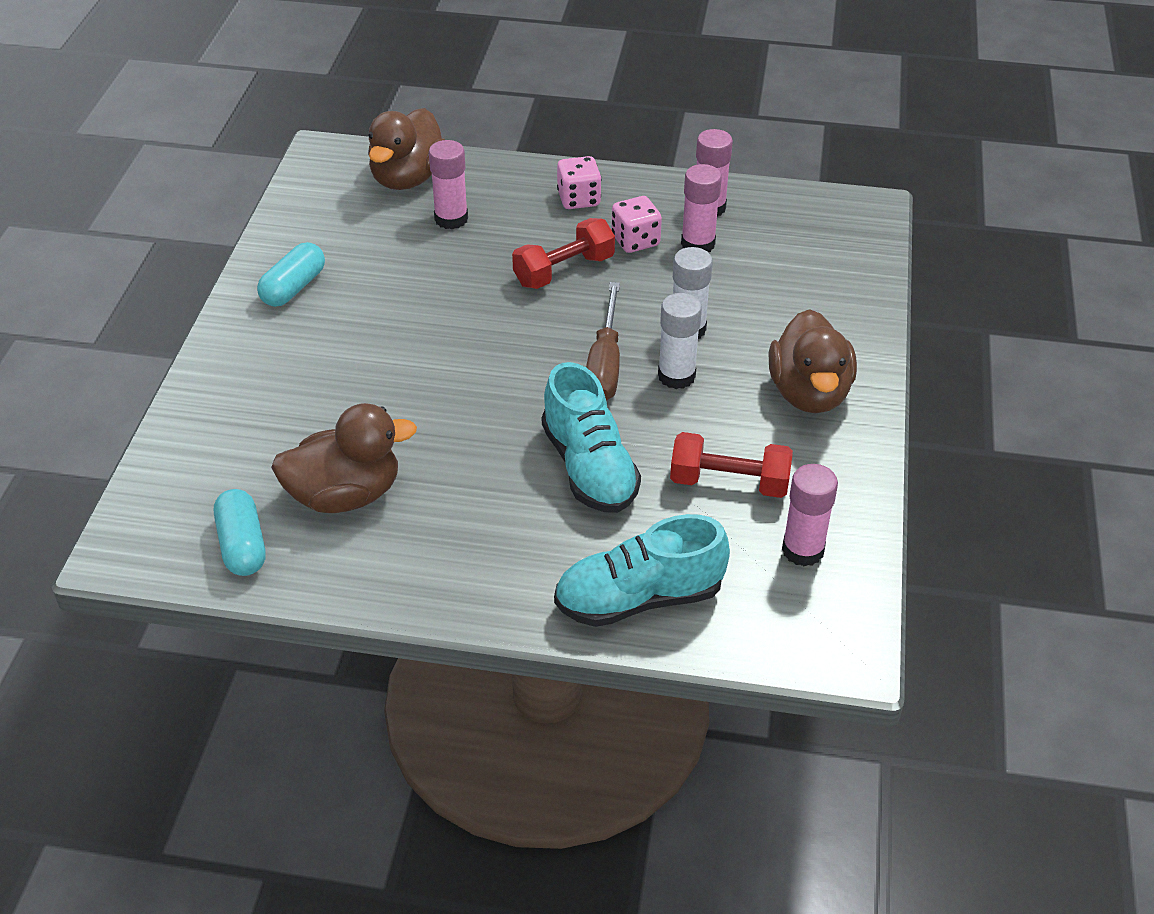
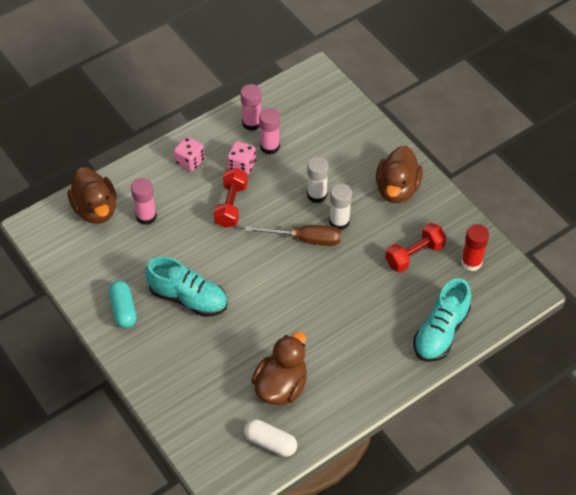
camera: 45 degrees left, 10 degrees up
turquoise capsule [214,489,266,576] -> white capsule [244,419,297,457]
turquoise shoe [542,362,641,513] -> turquoise shoe moved to [145,256,228,317]
brown screwdriver [586,282,620,400] -> brown screwdriver turned 45 degrees counterclockwise [245,225,341,246]
brown duck [769,309,857,413] -> brown duck turned 60 degrees clockwise [376,146,423,203]
pink glue stick [782,464,838,567] -> red glue stick [461,224,489,271]

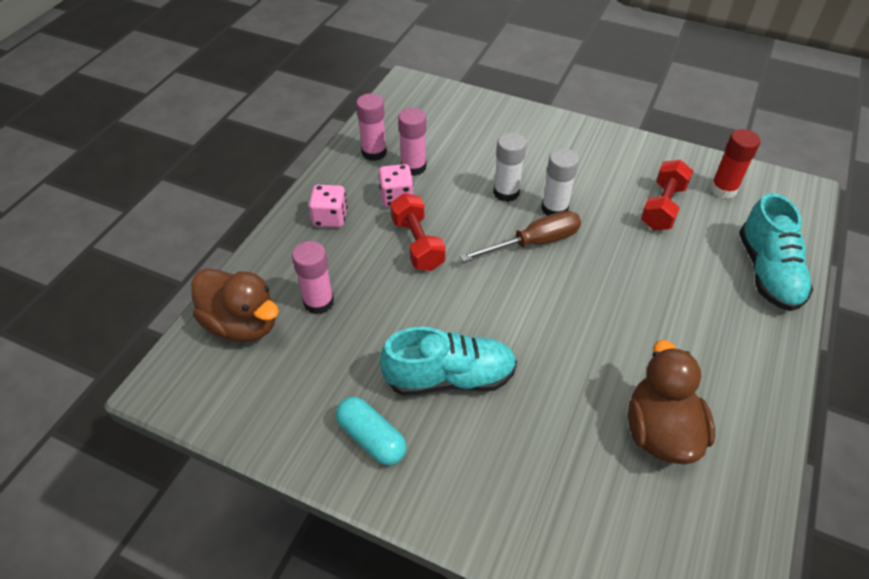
camera: 30 degrees left, 5 degrees down
white capsule [244,419,297,457] -> none
brown duck [376,146,423,203] -> none

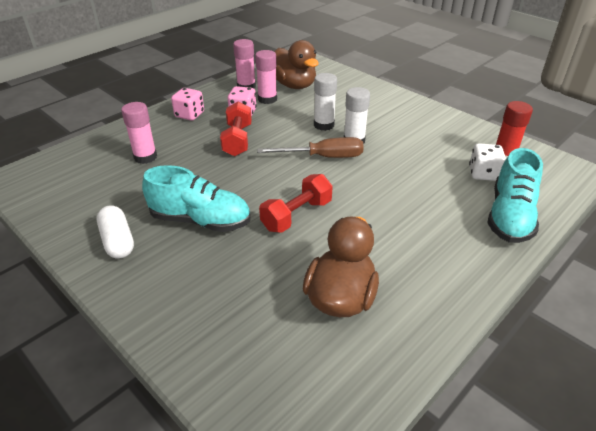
camera: 20 degrees right, 10 degrees down
brown duck [191,268,279,342] -> brown duck moved to [274,40,319,89]
turquoise capsule [336,397,406,466] -> white capsule [97,205,134,259]
red dumbbell [641,159,693,230] -> red dumbbell moved to [259,174,333,233]
none -> white dice [469,143,506,181]

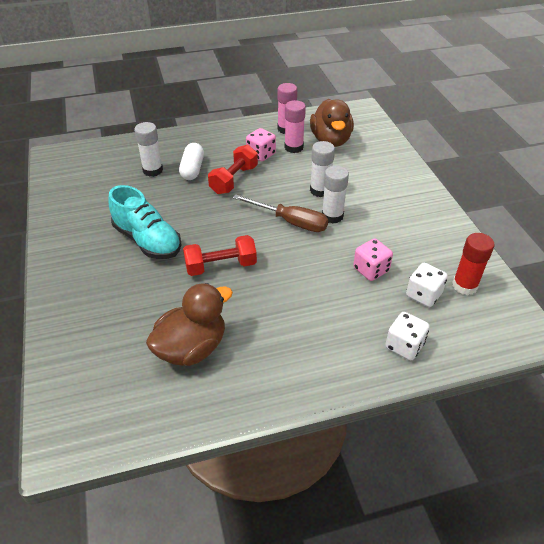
camera: 30 degrees right, 5 degrees up
white capsule [97,205,134,259] -> white capsule moved to [179,143,204,180]
pink glue stick [121,102,157,164] -> white glue stick [134,122,163,177]
pink dice [171,88,204,121] -> pink dice moved to [353,239,393,281]
turquoise shoe [488,148,543,243] -> white dice [385,312,430,360]

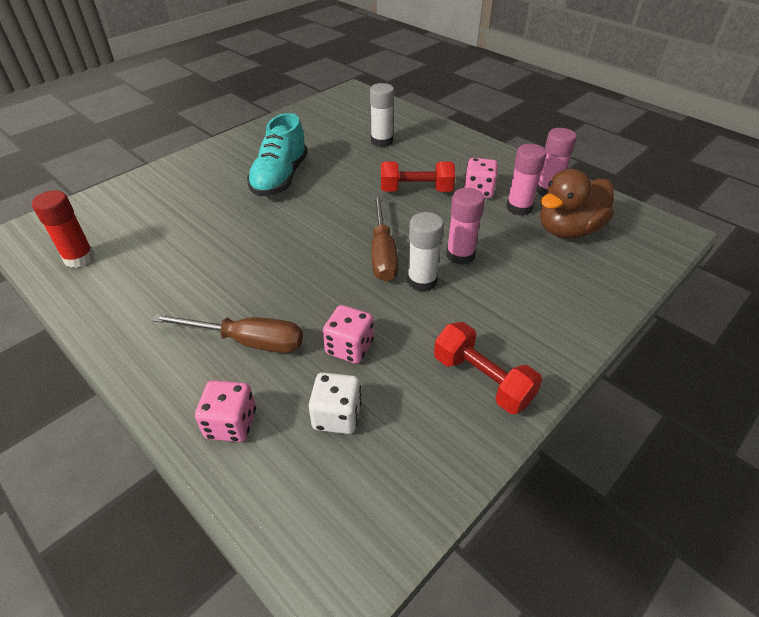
camera: 60 degrees right, 0 degrees up
brown duck [146,283,233,366] -> none
white capsule [179,143,204,180] -> none
red dumbbell [183,235,257,276] -> red dumbbell moved to [434,322,542,414]
white glue stick [310,141,335,197] -> pink glue stick [446,188,485,265]
white dice [385,312,430,360] -> pink dice [195,380,256,442]
red glue stick [452,233,494,295] -> red glue stick moved to [32,190,95,268]
none -> brown screwdriver [151,314,303,353]

